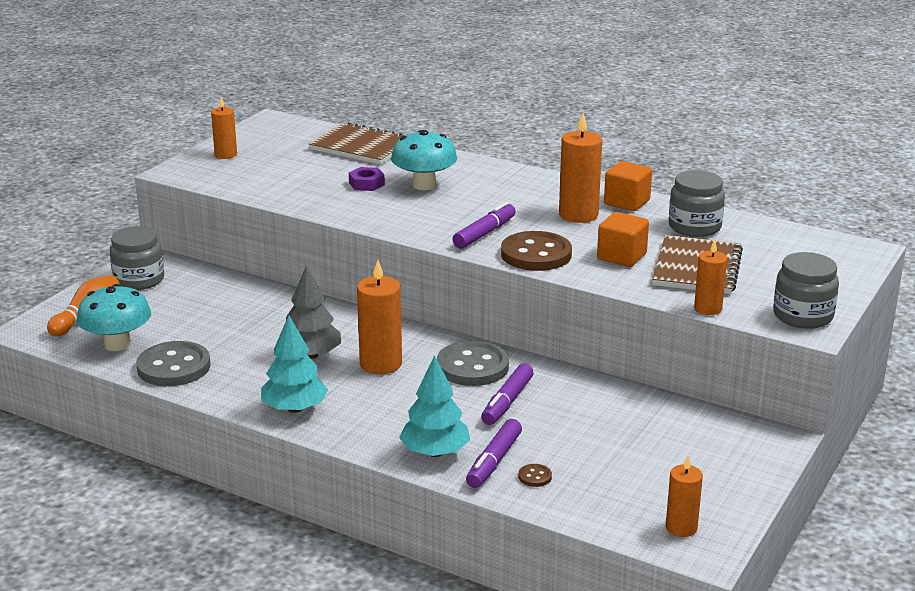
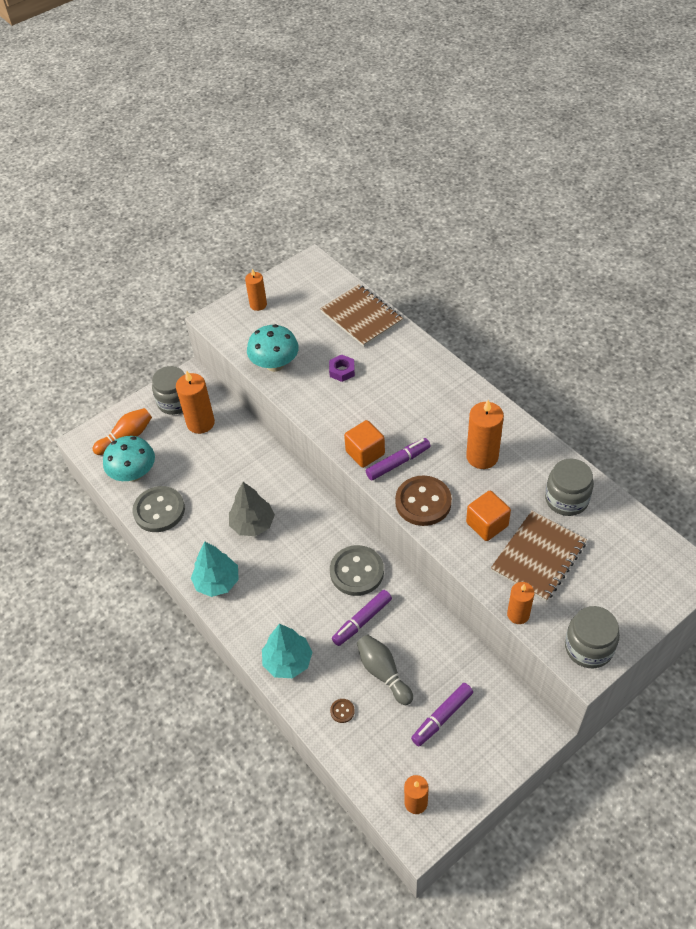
camera: 25 degrees right, 25 degrees up
orange candle [357,260,402,374] -> orange candle moved to [176,371,215,434]
turquoise mushroom [391,130,457,190] -> turquoise mushroom moved to [247,324,299,372]
purple marker [466,419,522,488] -> purple marker moved to [411,683,473,746]
orange cube [604,161,652,211] -> orange cube moved to [344,420,385,468]
none -> grey bowling pin [357,635,413,705]

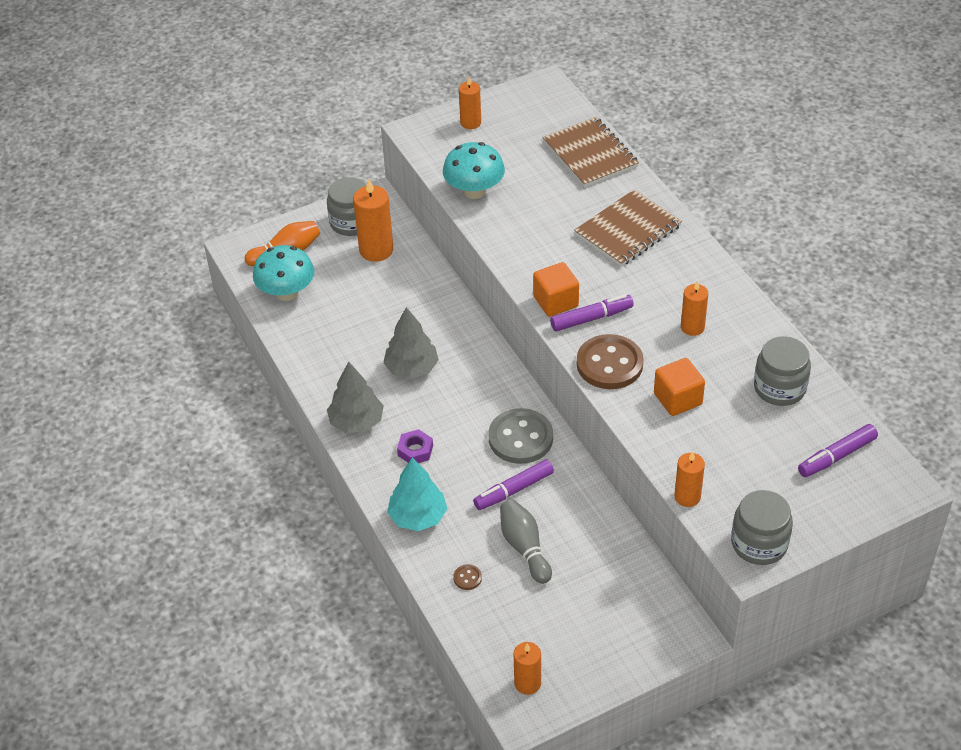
camera: 10 degrees right, 5 degrees down
grey button [133,486,185,532] -> none
turquoise tree [191,541,239,597] -> grey tree [327,361,384,433]
purple nut [329,354,355,382] -> purple nut moved to [397,429,433,463]
purple marker [411,683,473,746] -> purple marker moved to [798,424,878,477]
orange candle [466,400,504,469] -> orange candle [681,281,708,336], size x0.62
brown notebook [491,511,587,601] -> brown notebook moved to [574,189,682,267]

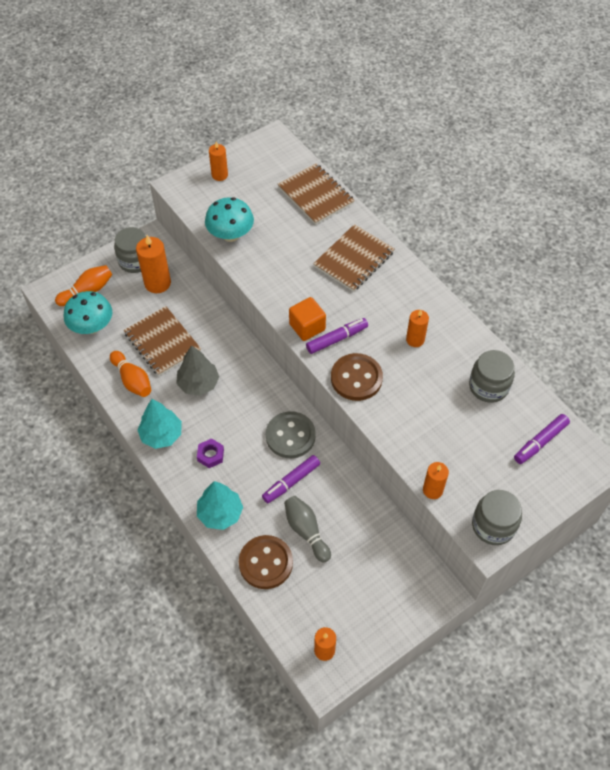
camera: 10 degrees left, 10 degrees up
grey tree [327,361,384,433] -> turquoise tree [137,399,182,449]
brown button [453,564,482,590] -> brown button [239,535,293,589], size x2.44
orange cube [654,358,705,416] -> none
none -> orange bowling pin [110,351,151,397]
none -> brown notebook [124,306,201,376]

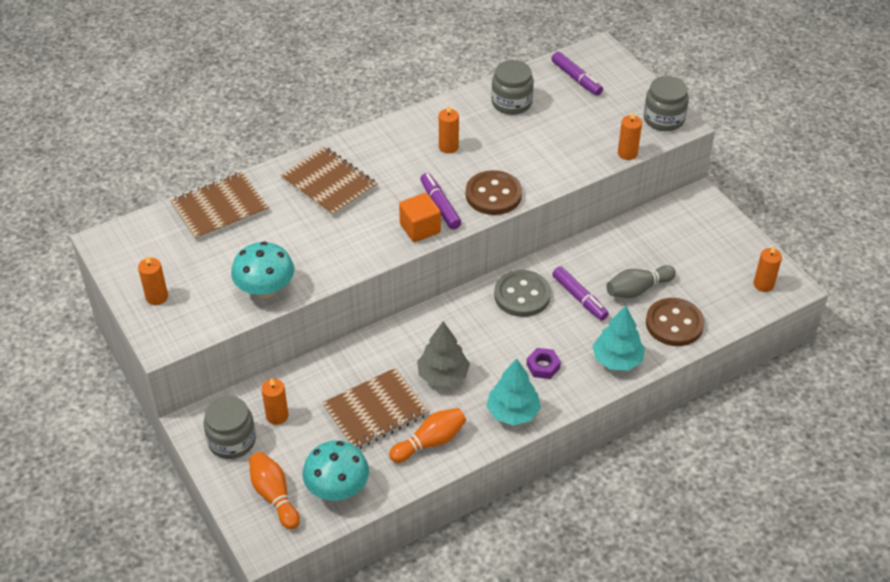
camera: 85 degrees left, 10 degrees down
orange candle [136,235,171,293] -> orange candle [261,378,288,425], size x0.62

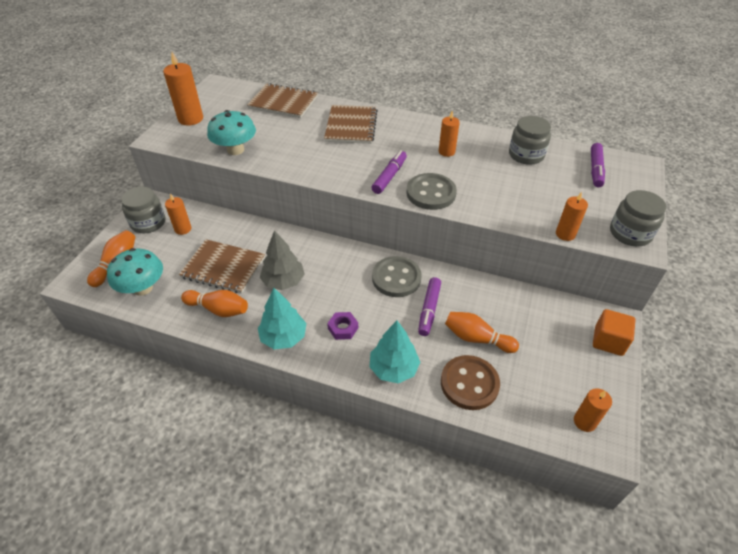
camera: 50 degrees right, 0 degrees up
orange candle [138,256,168,305] -> orange candle [163,52,203,126], size x1.61
orange cube [399,193,441,242] -> orange cube moved to [593,309,636,356]
brown button [466,170,522,215] -> grey button [406,173,457,210]
grey bowling pin [606,265,676,298] -> orange bowling pin [445,312,519,353]

